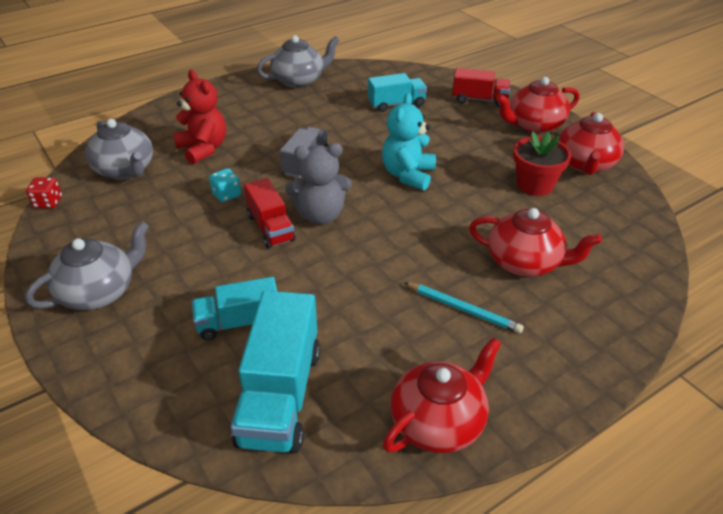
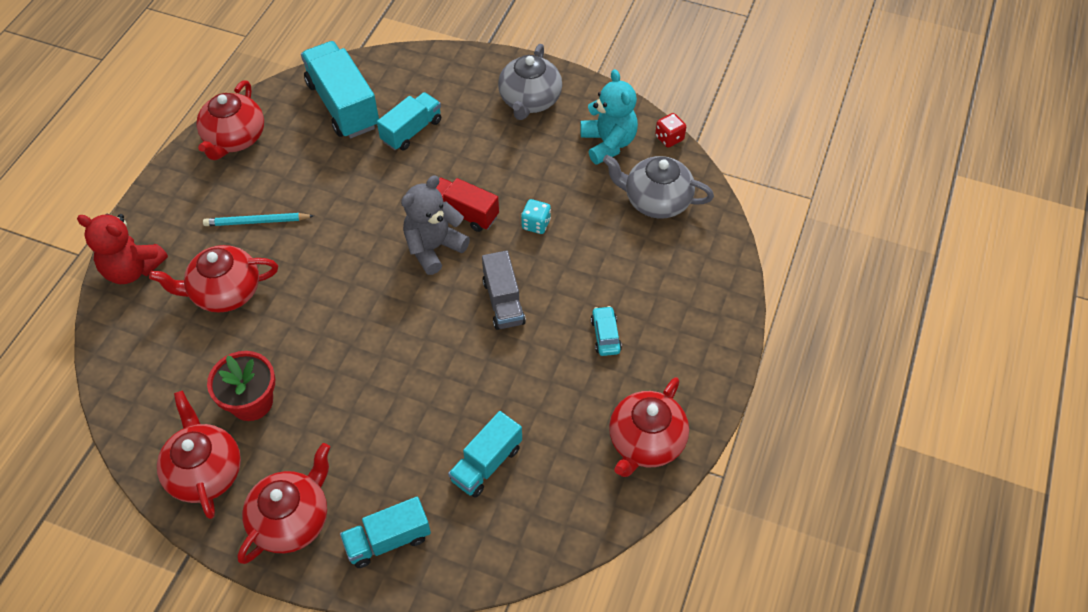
camera: 145 degrees right, 15 degrees up
red teddy bear [173,70,226,164] -> red teddy bear moved to [77,214,168,284]
grey teapot [257,35,340,88] -> red teapot [609,377,689,477]
turquoise teddy bear [382,93,436,191] -> turquoise teddy bear moved to [580,69,638,165]
red truck [452,68,511,107] -> turquoise truck [340,497,431,568]
none -> turquoise car [591,306,622,356]

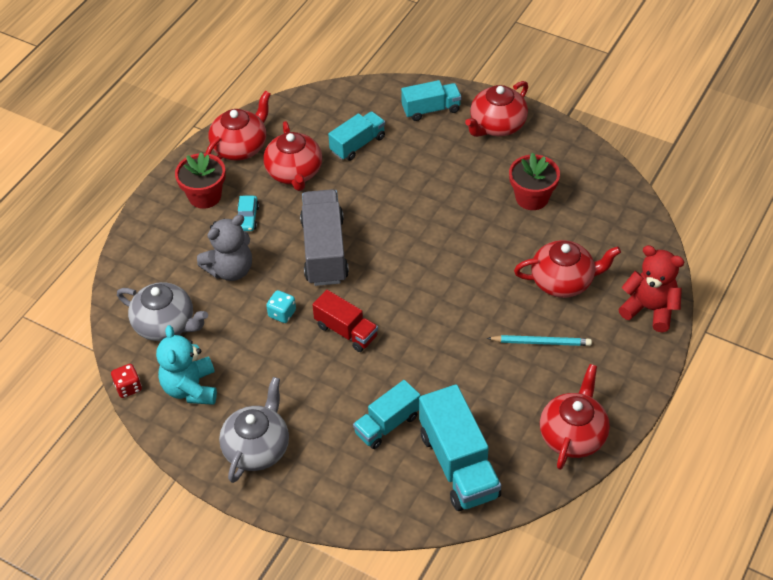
camera: 170 degrees left, 5 degrees down
red teapot [157,391,241,519] -> red teapot moved to [263,121,322,191]
grey teddy bear [401,176,470,275] -> grey teddy bear moved to [197,215,252,281]
grey truck [482,251,526,330] -> grey truck [300,189,349,286], size x1.62
none -> red flower pot [175,152,226,209]

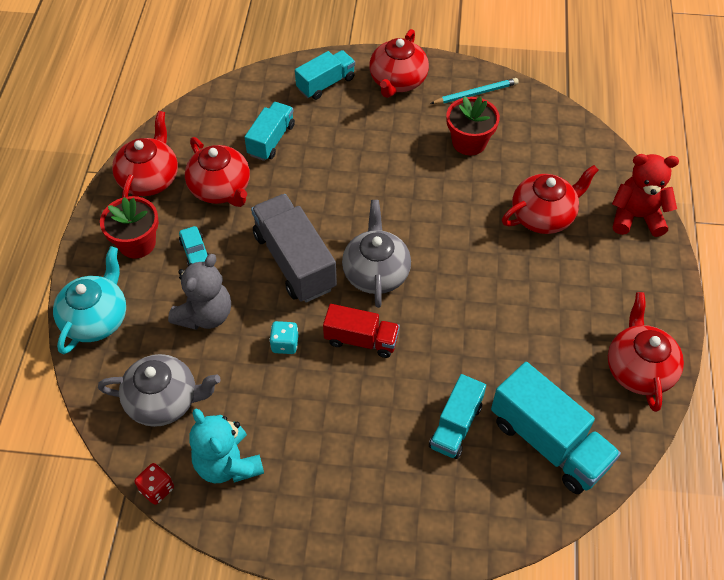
camera: 25 degrees left, 5 degrees up
grey teapot [219,377,289,483] -> grey teapot moved to [342,200,411,308]
turquoise pencil [487,335,592,346] -> turquoise pencil moved to [430,78,519,104]
none -> turquoise teapot [53,246,126,354]

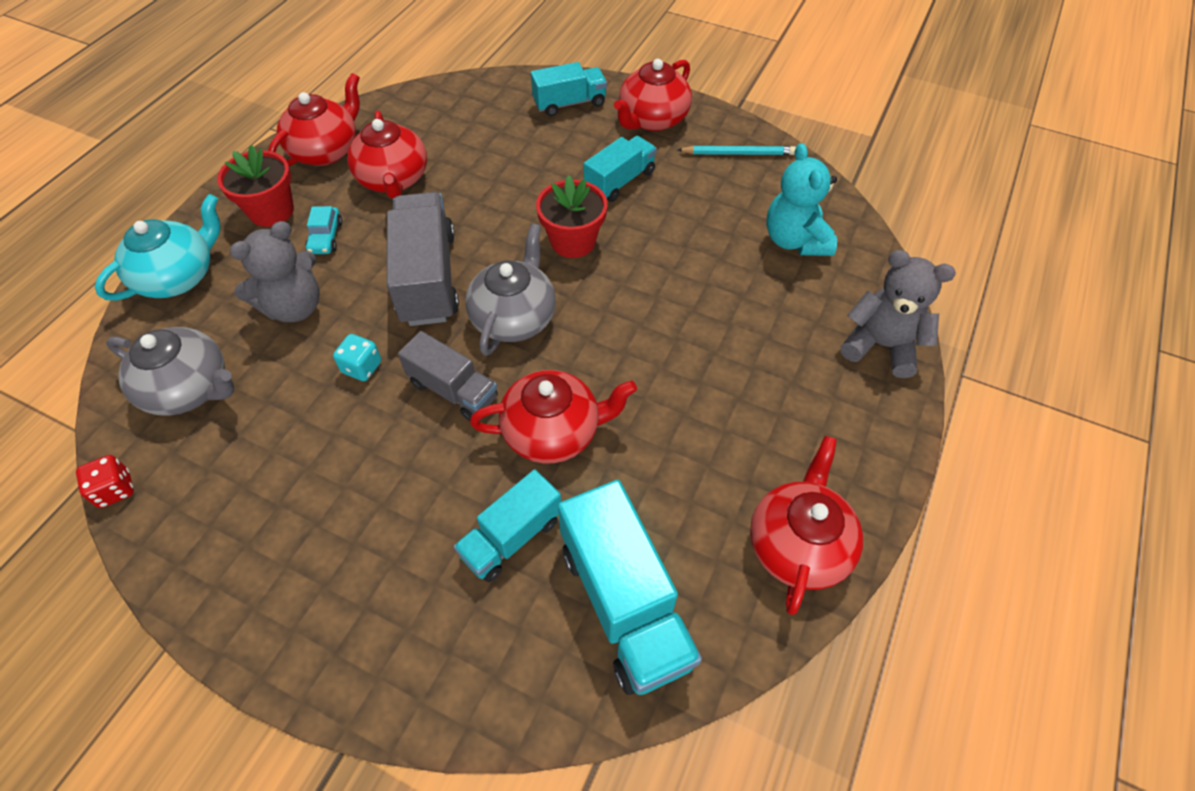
camera: 20 degrees right, 0 degrees up
turquoise teddy bear [190,409,264,483] -> turquoise teddy bear moved to [766,143,837,256]
turquoise truck [244,102,295,161] -> turquoise truck moved to [583,136,657,202]
red truck [323,304,400,358] -> grey truck [398,331,498,421]
red flower pot [446,96,500,155] -> red flower pot moved to [536,175,607,258]
red teapot [502,165,599,234] -> red teapot moved to [470,370,637,464]
red teddy bear [612,154,679,237] -> grey teddy bear [840,250,956,378]

